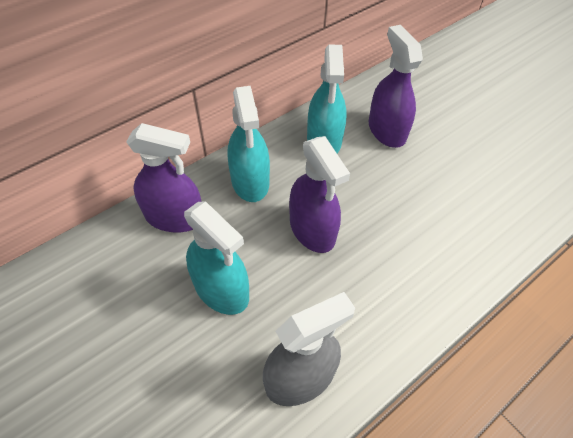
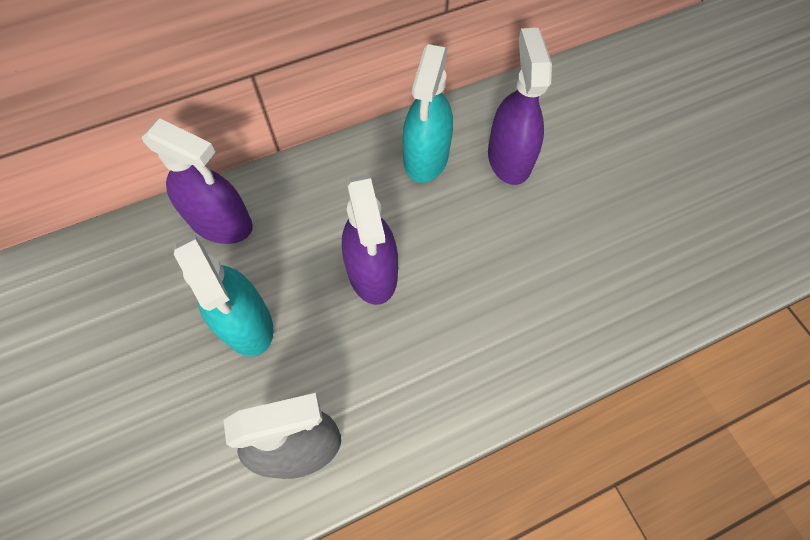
camera: 15 degrees right, 10 degrees up
turquoise spray bottle [228,86,270,202] -> none

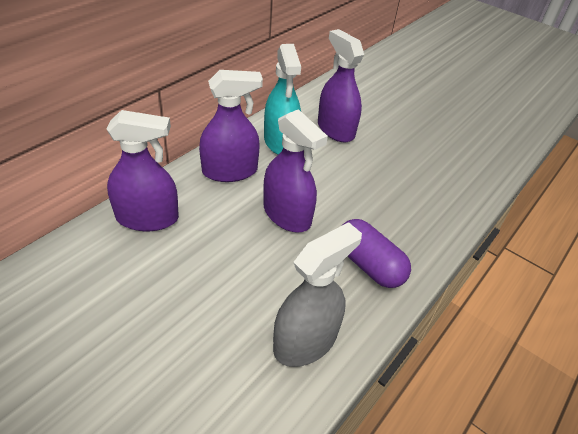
camera: 30 degrees left, 20 degrees down
turquoise spray bottle [174,234,273,357] -> none
none -> purple spray bottle [199,70,263,182]
none -> purple capsule [343,219,411,288]

